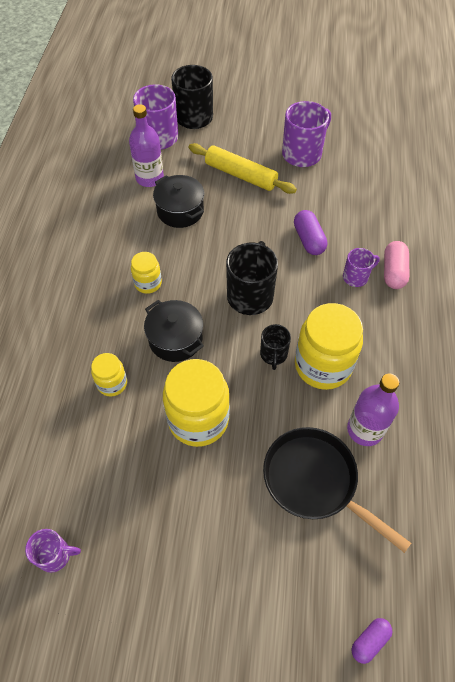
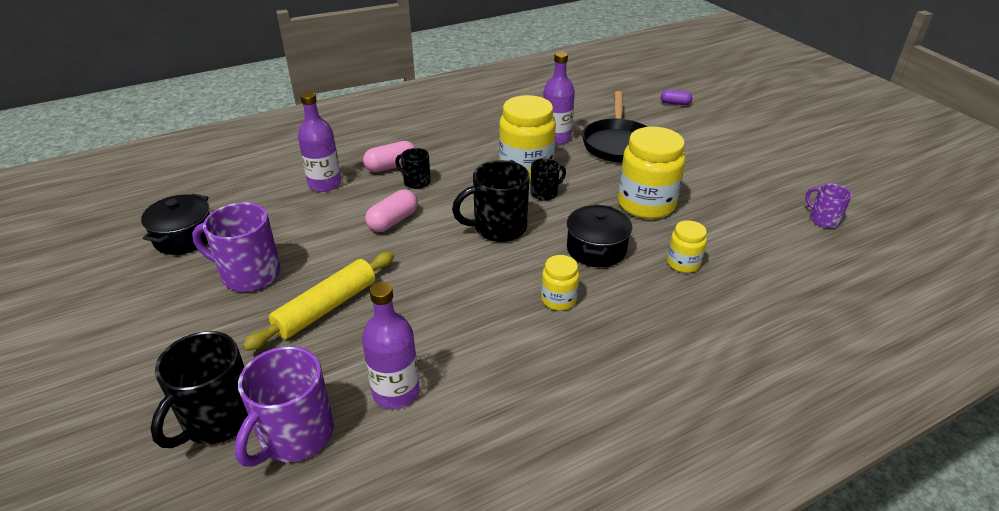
camera: 125 degrees left, 20 degrees down
black pot [153,175,204,228] -> black pot moved to [141,194,210,255]
yellow rolling pin [189,143,297,194] -> yellow rolling pin turned 45 degrees clockwise [242,252,394,351]
purple capsule [294,210,327,255] -> pink capsule [365,189,418,232]
purple mug [343,248,380,287] -> black mug [395,148,431,189]
none -> purple bottle [298,92,341,192]

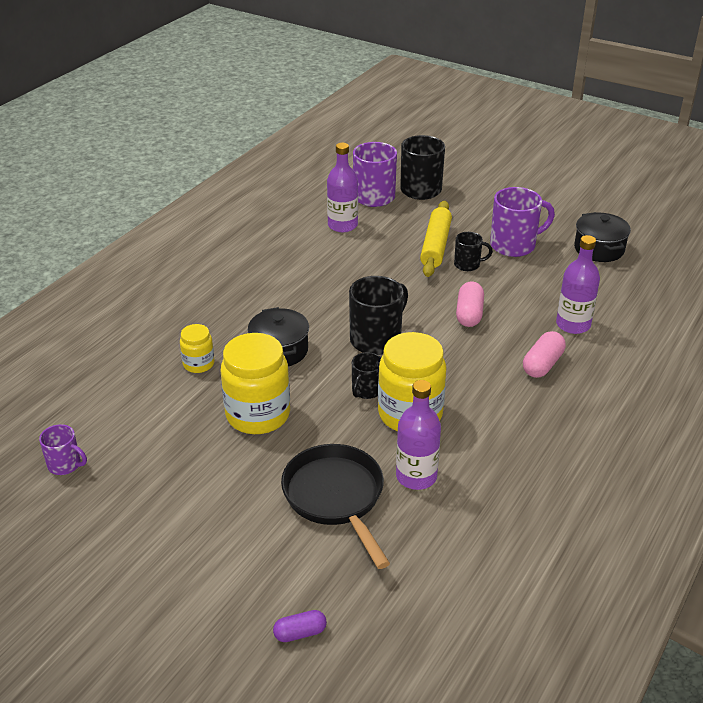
camera: 150 degrees right, 0 degrees up
black mug [395,148,431,189] -> black mug moved to [454,232,493,271]
yellow jar [541,255,579,311] -> none

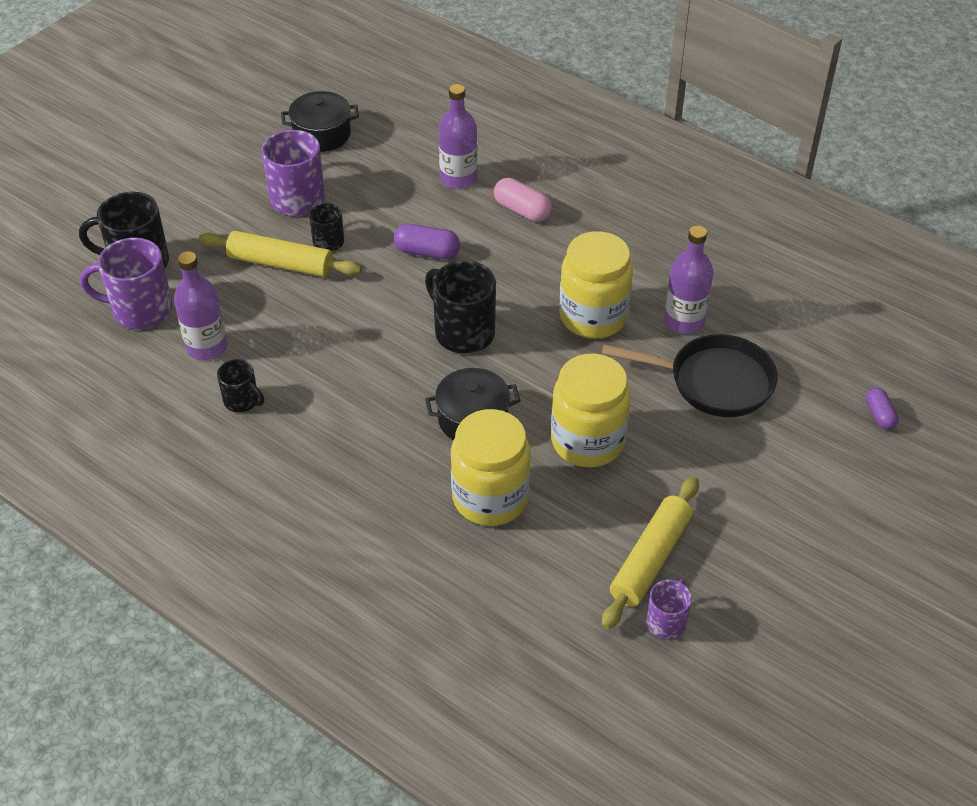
camera: 85 degrees left, 10 degrees up
yellow jar [180,324,214,373] -> yellow jar [450,409,531,526], size x1.93
black pan [281,444,390,569] -> black pan turned 150 degrees counterclockwise [601,334,778,417]
black mug [352,352,381,399] -> black mug moved to [217,359,264,412]
pink capsule [456,281,484,327] -> purple capsule [393,224,460,259]
none -> yellow rolling pin [602,477,699,630]

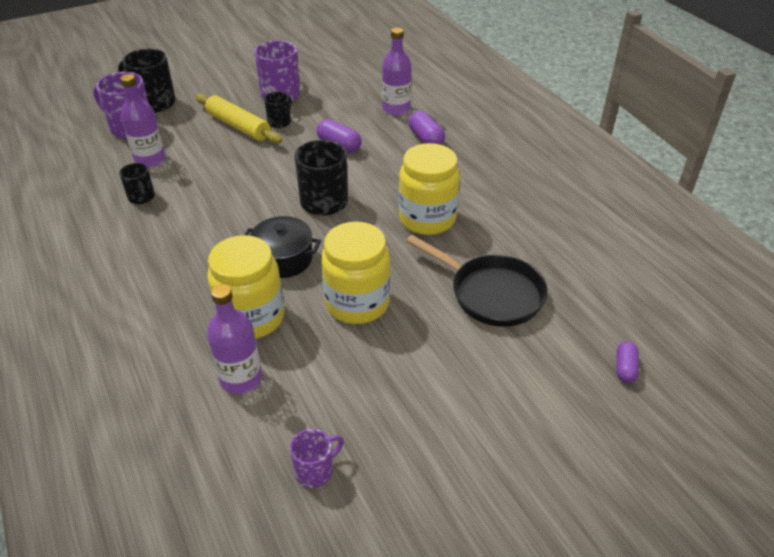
camera: 25 degrees right, 5 degrees down
black pot [281,91,359,152] -> none
pink capsule [494,178,552,222] -> purple capsule [408,111,445,145]
yellow rolling pin [602,477,699,630] -> none
purple bottle [664,226,714,334] -> purple bottle moved to [207,284,262,394]

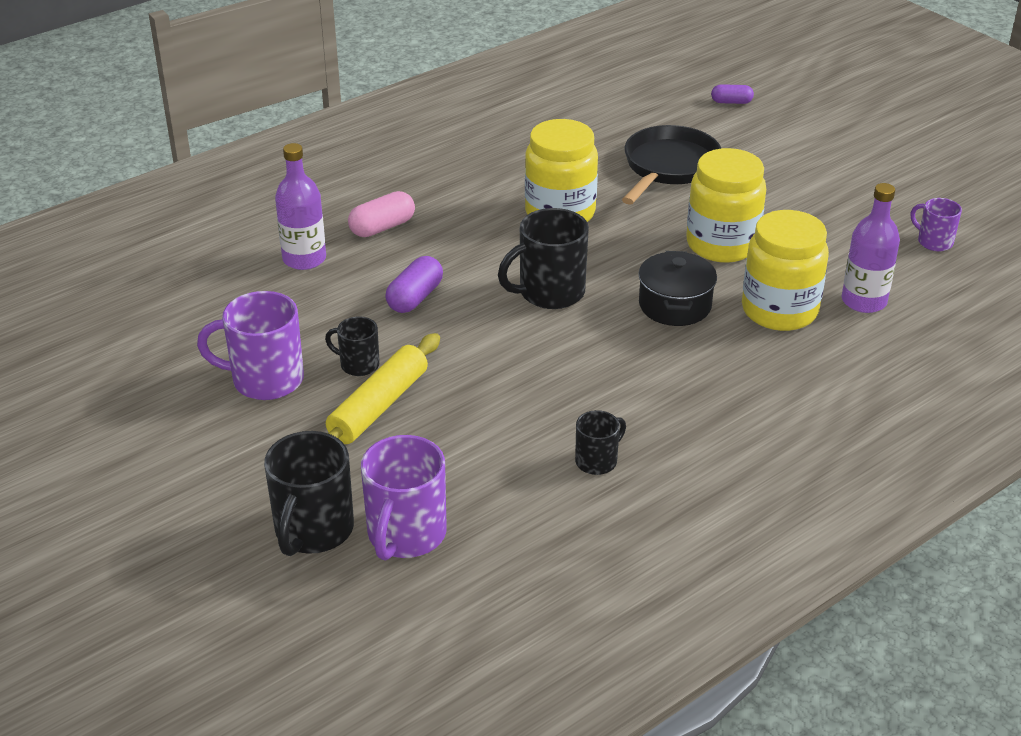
camera: 100 degrees left, 5 degrees down
purple bottle [120,74,165,167] -> none
purple capsule [408,111,445,145] -> pink capsule [348,191,415,237]

